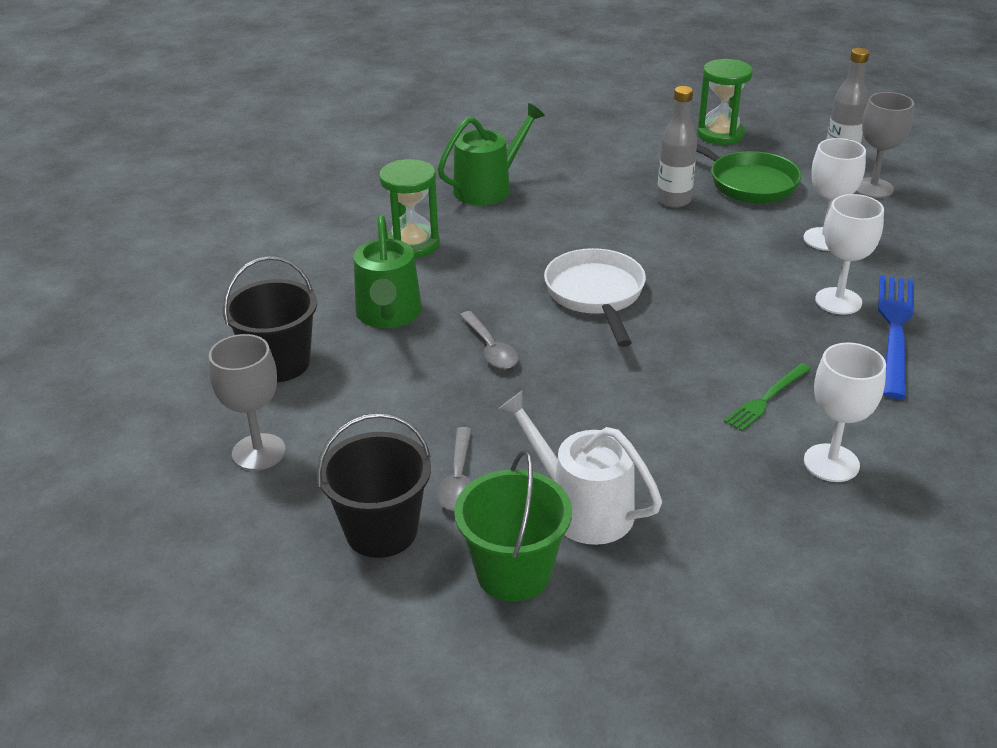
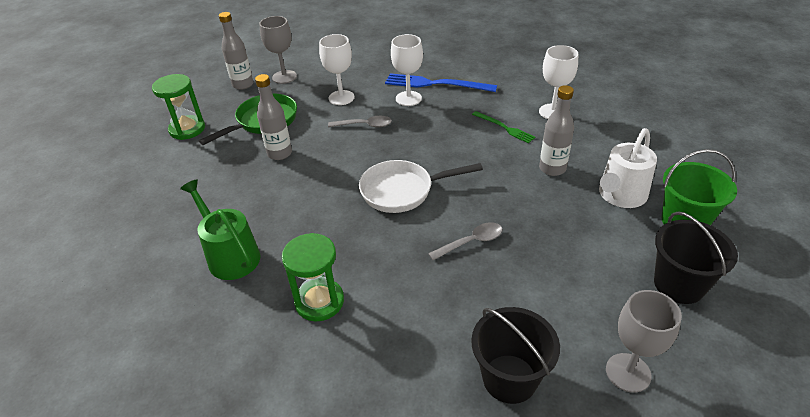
camera: 90 degrees left, 5 degrees up
green watering can [354,215,422,328] -> none
grey spoon [437,427,472,511] -> grey spoon moved to [328,116,392,127]
none -> grey bottle [539,85,574,176]

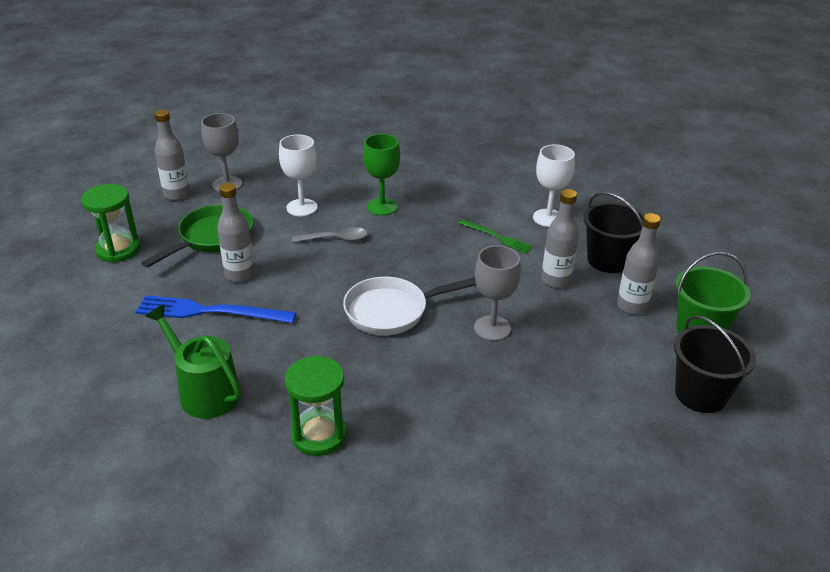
camera: 10 degrees left, 5 degrees down
blue fork [385,73,497,92] -> blue fork moved to [135,295,296,323]
white goblet [391,34,423,106] -> green goblet [363,134,400,216]
grey spoon [428,222,502,260] -> none
black bucket [471,307,560,404] -> black bucket moved to [583,192,645,273]
white watering can [599,128,657,208] -> grey bottle [617,213,661,315]
grey goblet [606,290,682,393] -> grey goblet moved to [474,245,521,341]

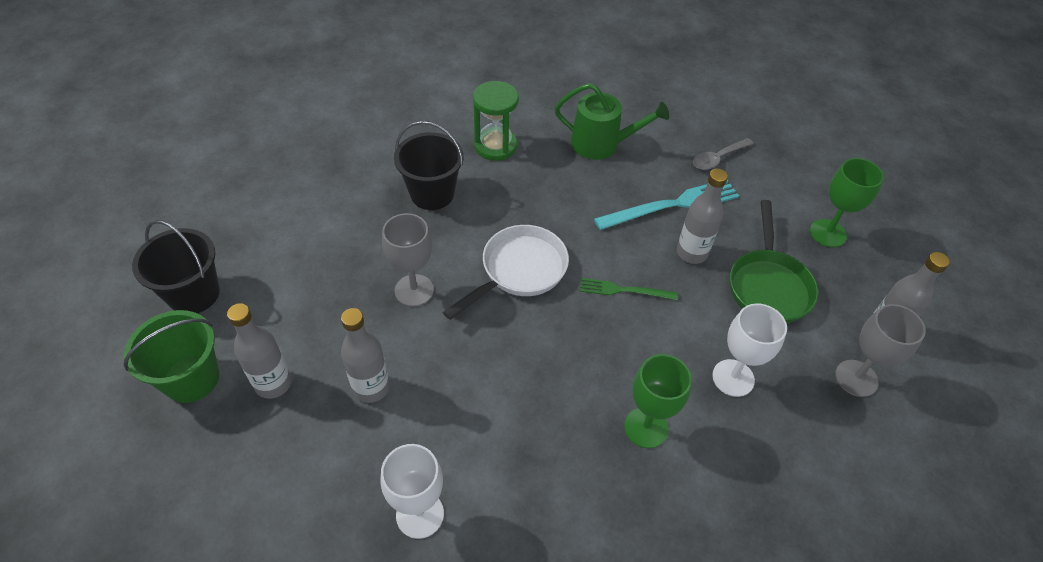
camera: 150 degrees right, 15 degrees up
green hourglass [81,184,141,263] -> green goblet [810,158,884,247]
blue fork [135,295,296,323] -> turquoise fork [594,180,739,230]
grey spoon [292,227,368,242] -> grey spoon moved to [693,138,754,170]
green fork [459,219,533,254] -> green fork moved to [580,278,678,300]
black bucket [583,192,645,273] -> black bucket moved to [394,121,464,210]

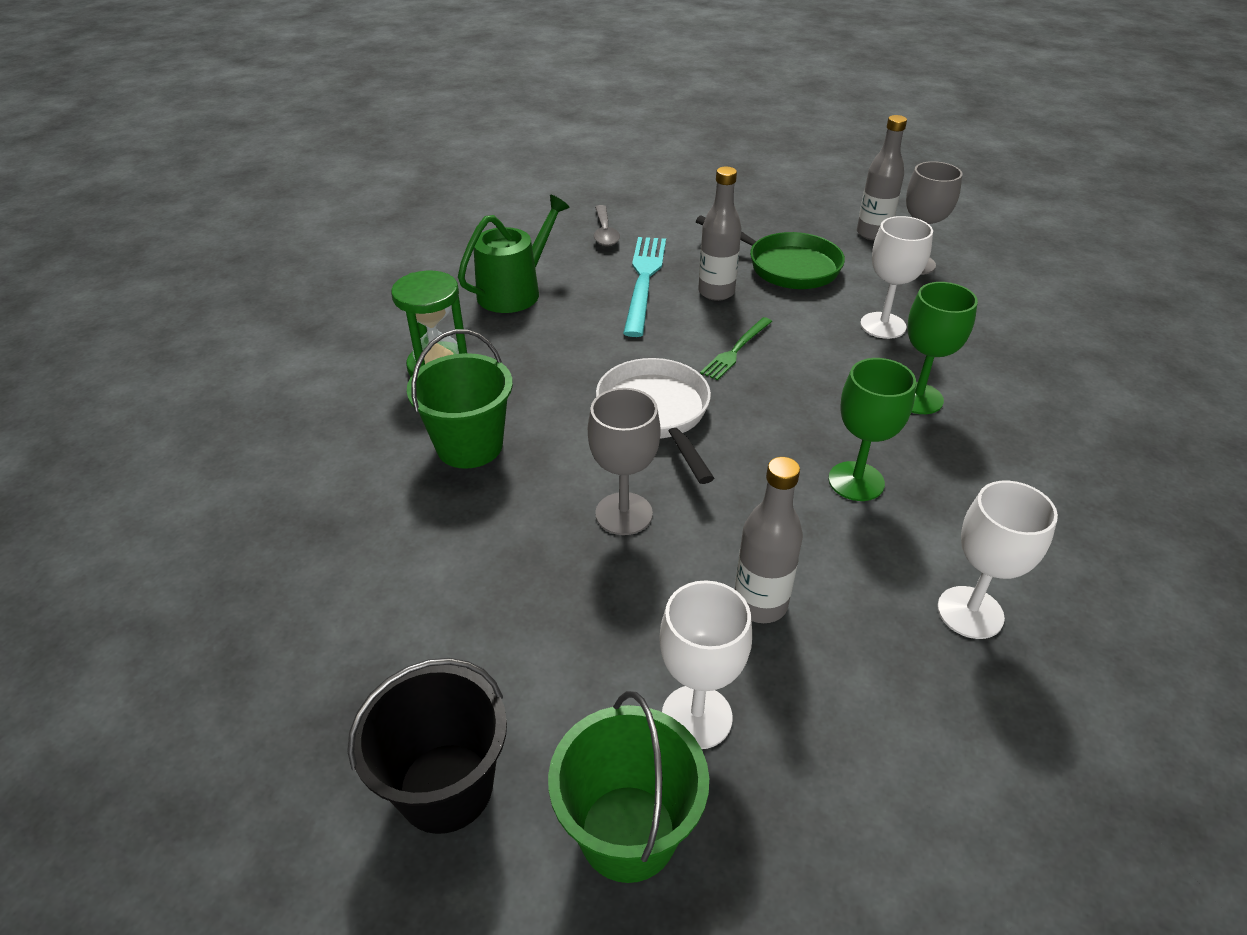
camera: 60 degrees left, 10 degrees down
grey bottle [227,303,292,399] -> white goblet [659,580,752,749]
black bucket [394,121,464,210] -> green bucket [407,329,513,469]
green goblet [810,158,884,247] -> green goblet moved to [828,358,916,501]

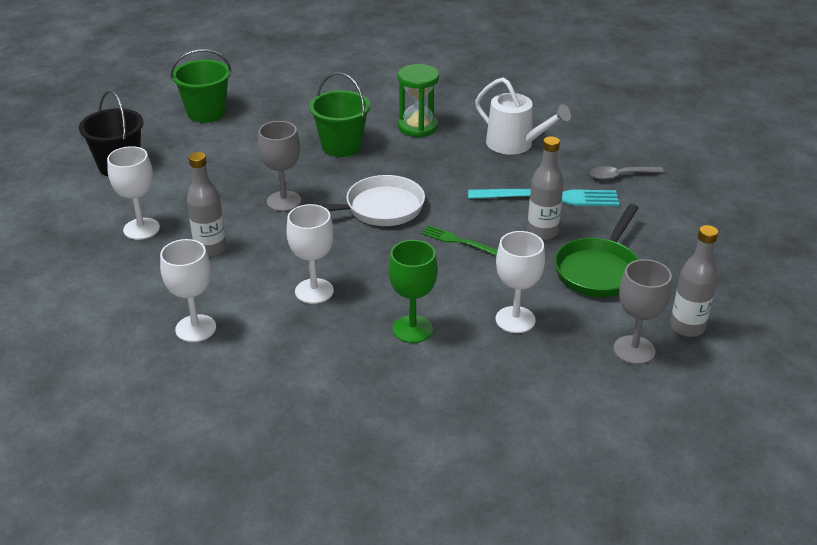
camera: 85 degrees right, 5 degrees down
green watering can [458,195,570,313] -> white watering can [475,78,571,155]
green bucket [548,691,709,883] -> green bucket moved to [171,49,231,123]
green goblet [828,358,916,501] -> white goblet [286,204,334,304]

